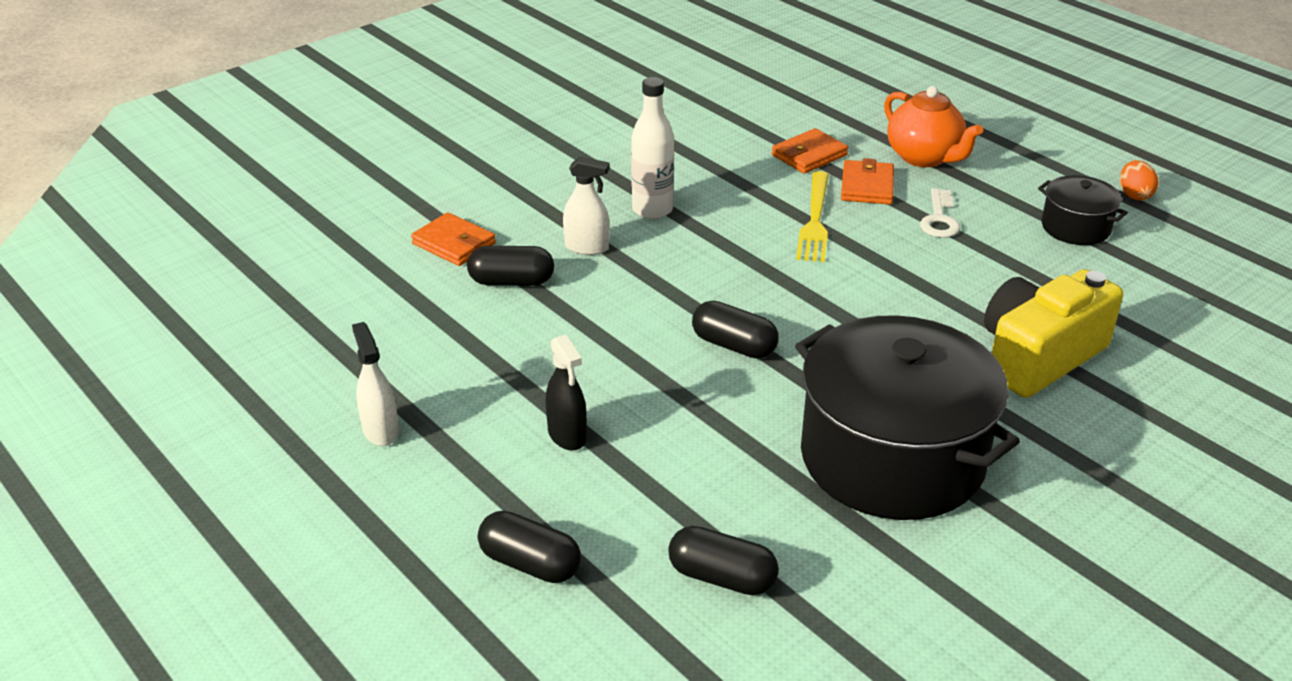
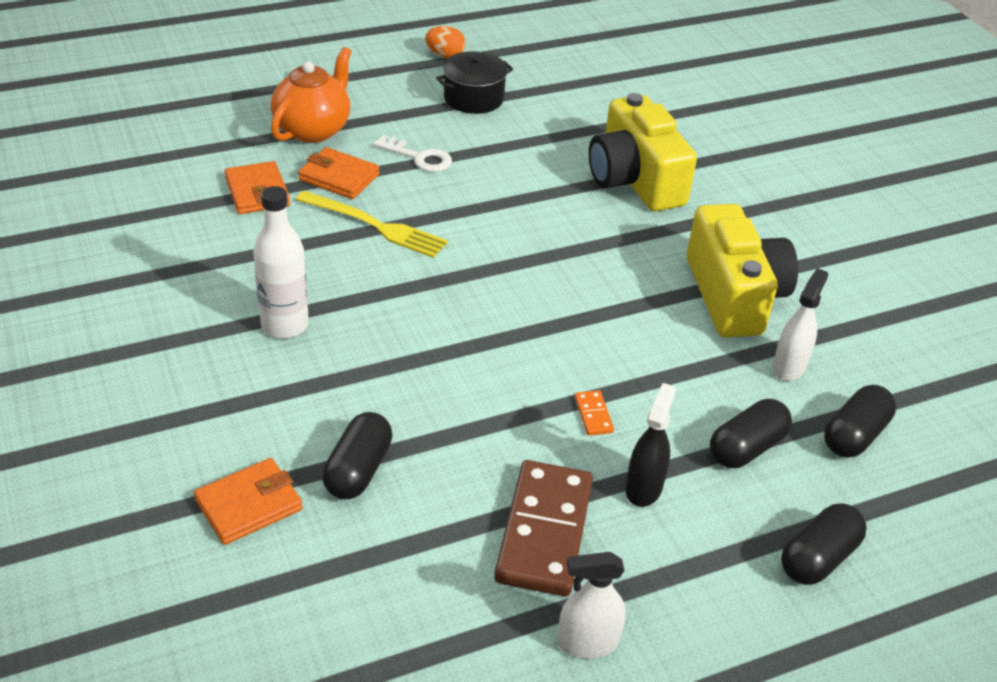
camera: 75 degrees left, 5 degrees up
black spray bottle [546,335,587,450] -> black spray bottle turned 60 degrees counterclockwise [625,383,676,507]
white spray bottle [563,156,610,255] -> white spray bottle moved to [773,268,828,381]
black capsule [692,300,779,359] -> black capsule moved to [710,399,792,468]
black pot [795,315,1020,520] -> yellow camera [687,204,798,338]
orange teapot [884,86,983,167] -> orange teapot turned 45 degrees counterclockwise [271,47,352,143]
none -> brown domino [494,460,593,597]
none -> orange domino [575,390,614,436]

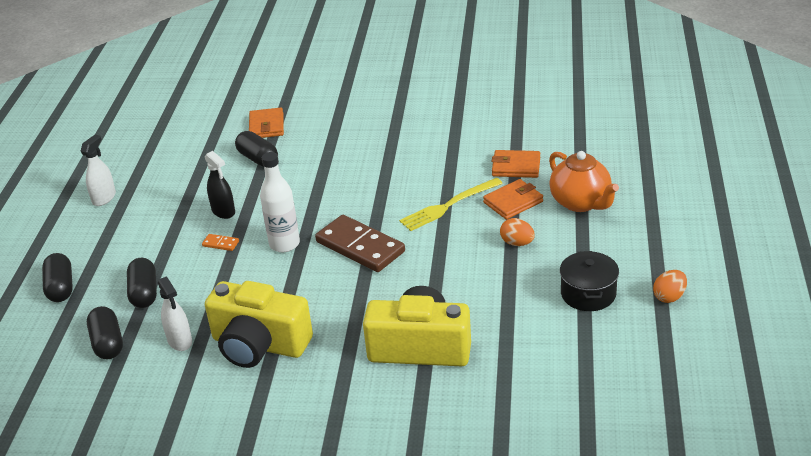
camera: 125 degrees right, 5 degrees down
white bottle [253,186,309,338] -> white bottle moved to [260,152,300,252]
white key [373,135,452,172] -> orange egg [500,218,535,246]
brown domino [494,460,593,597] -> brown domino moved to [315,215,405,272]
black spray bottle [625,383,676,507] -> black spray bottle moved to [205,151,235,219]

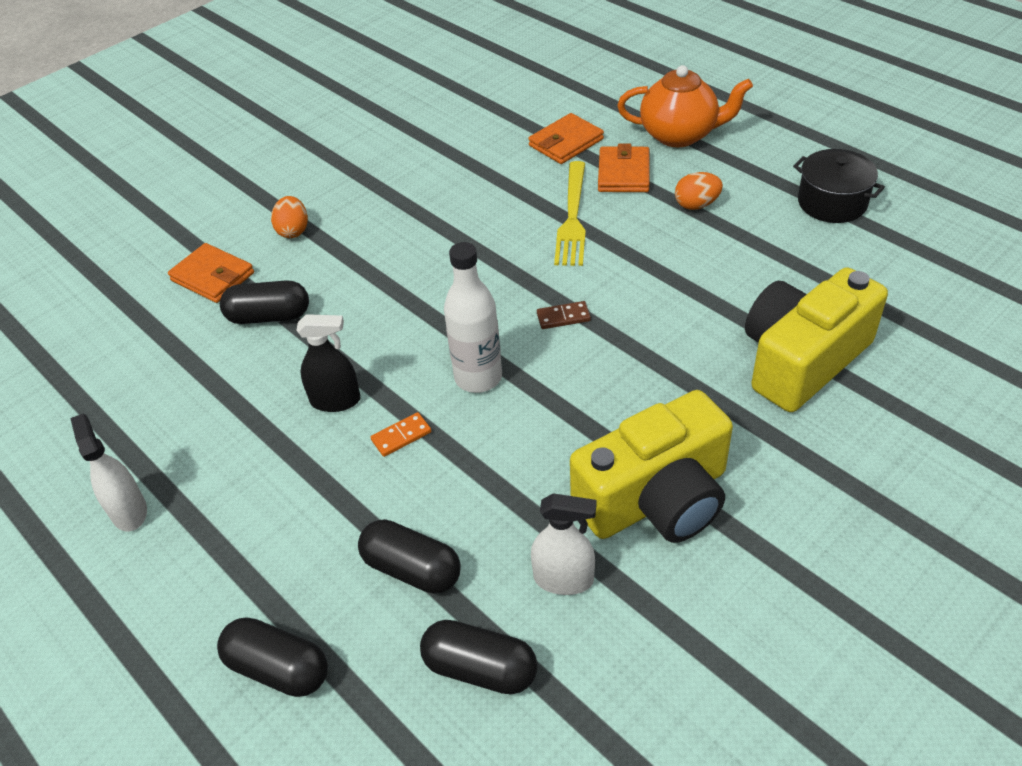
camera: 50 degrees left, 10 degrees up
brown domino [315,215,405,272] -> brown domino [537,301,591,329], size x0.40
orange egg [653,270,687,303] -> orange egg moved to [271,196,308,238]

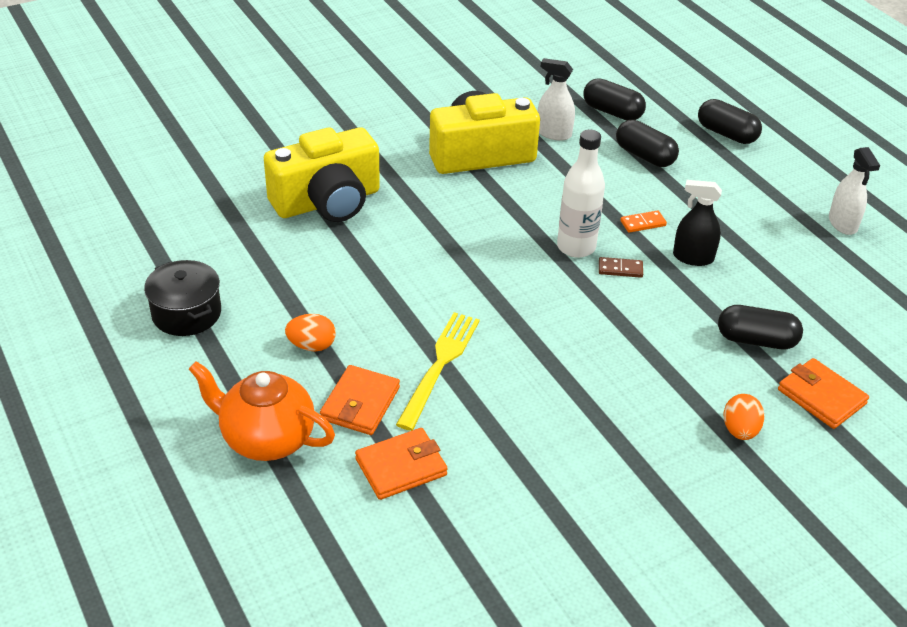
camera: 170 degrees left, 5 degrees down
brown domino [537,301,591,329] -> brown domino moved to [599,257,643,278]

